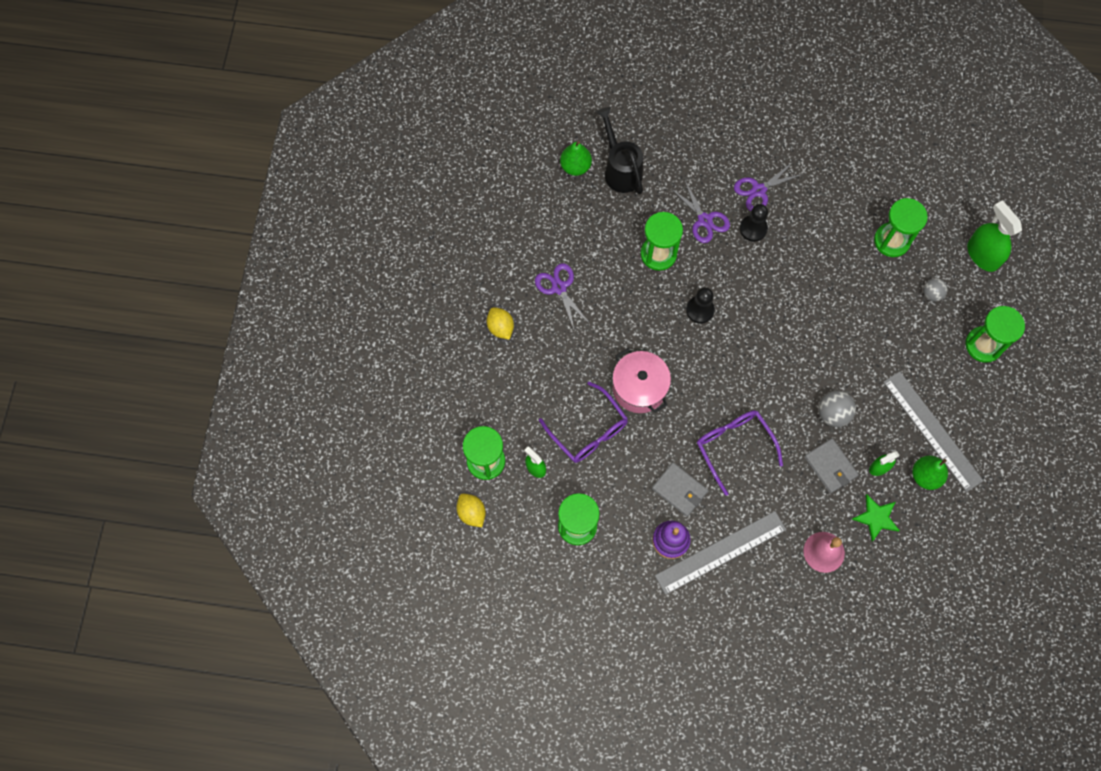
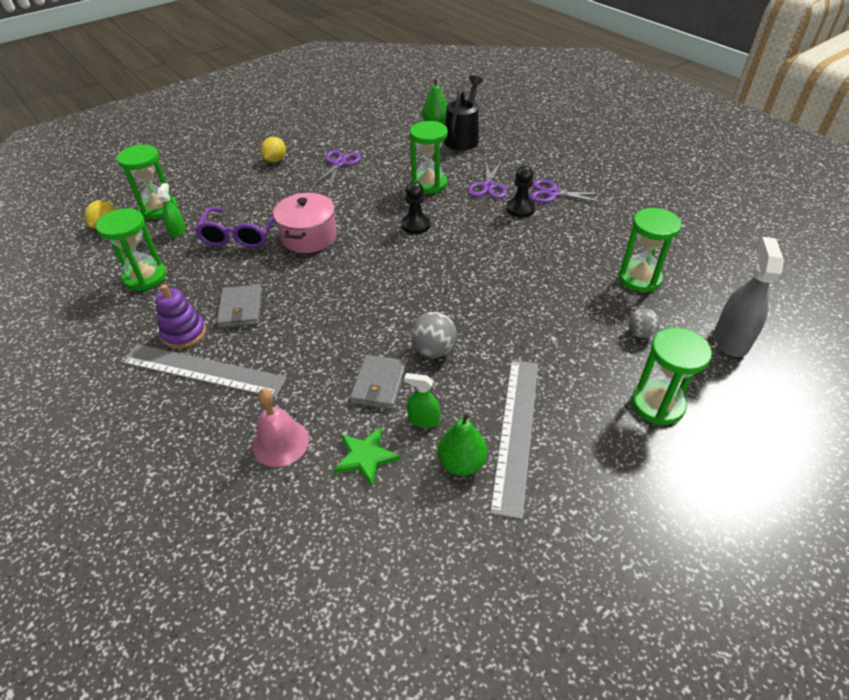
camera: 45 degrees right, 25 degrees down
purple glasses [697,410,783,496] -> none
green spray bottle [967,200,1022,272] -> grey spray bottle [715,237,784,357]

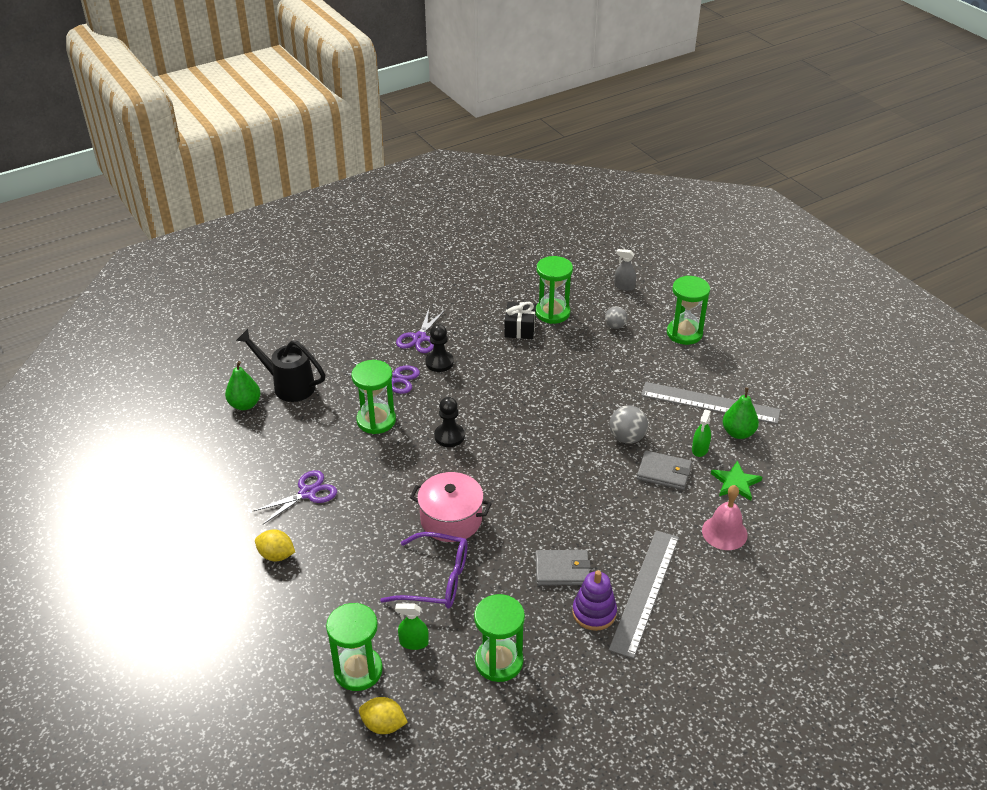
camera: 85 degrees left, 5 degrees down
purple scissors [314,150,361,187] -> purple scissors turned 120 degrees clockwise [254,470,337,524]
grey spray bottle [715,237,784,357] -> grey spray bottle [614,249,636,291], size x0.55
none -> black gift [504,302,536,339]

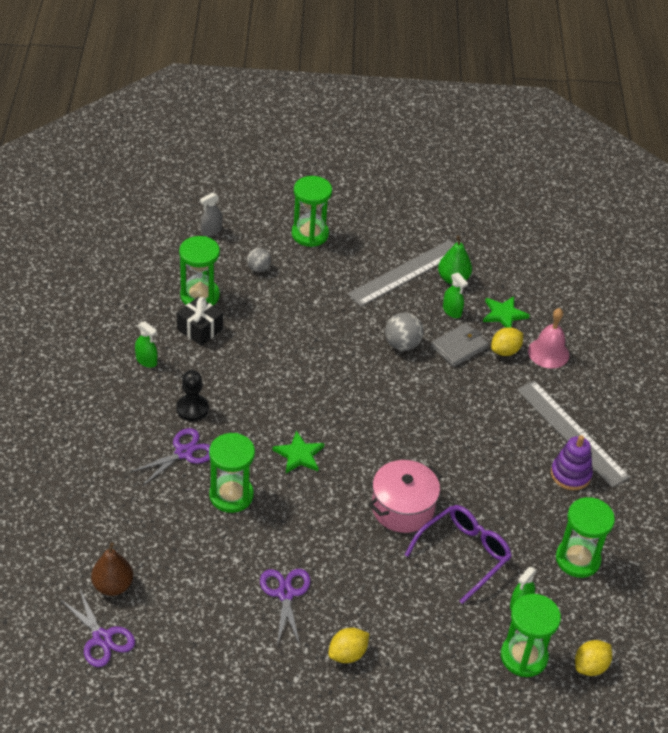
camera: 60 degrees left, 5 degrees up
green pear [225,361,260,410] -> brown pear [91,542,133,596]
black watering can [236,329,325,402] -> none
purple scissors [396,309,445,353] -> purple scissors moved to [60,588,135,667]
black pawn [434,397,465,447] -> green star [272,431,325,473]
grey wallet [535,550,591,585] -> none
none -> green spray bottle [135,321,157,368]
none -> yellow lemon [491,327,523,356]

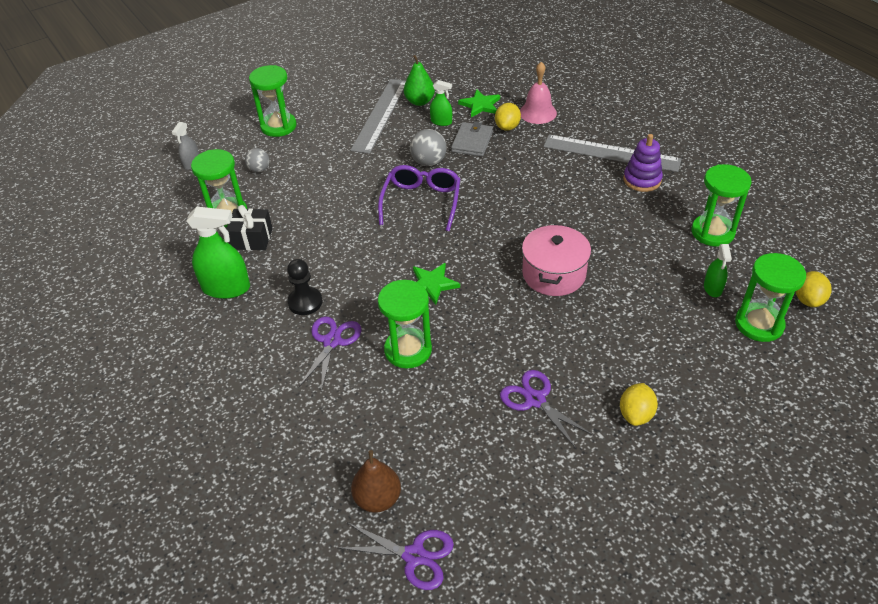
camera: 30 degrees left, 0 degrees up
green spray bottle [135,321,157,368] -> green spray bottle [186,206,250,299], size x1.82
purple glasses [405,505,512,604] -> purple glasses moved to [378,165,460,231]

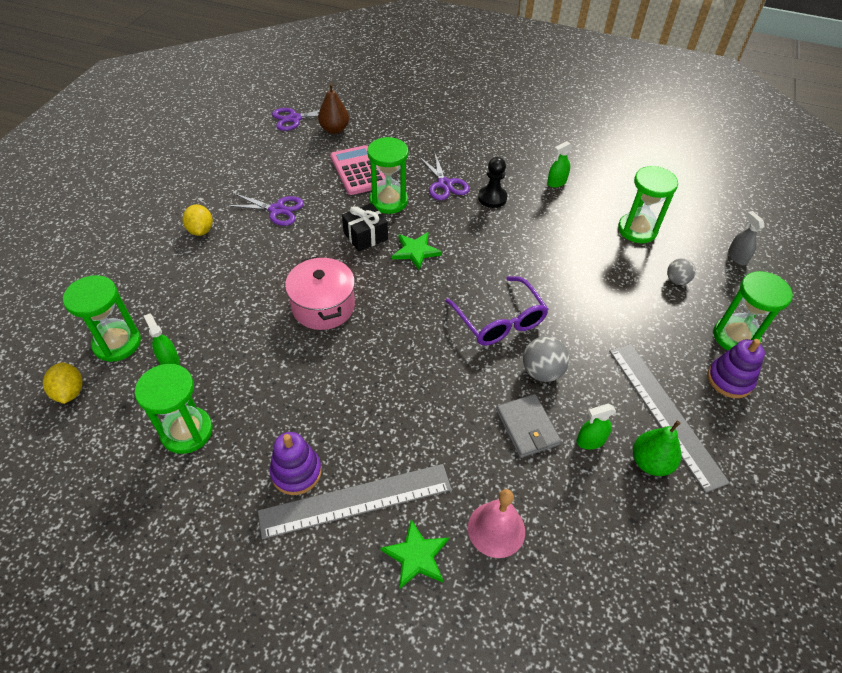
camera: 140 degrees right, 5 degrees up
green spray bottle [186,206,250,299] -> green spray bottle [547,141,573,188], size x0.55
black gift [226,205,273,250] -> black gift moved to [342,203,388,252]
green star [458,89,500,117] -> green star moved to [381,519,449,590]
yellow lemon [495,103,521,131] -> none
none -> pink calculator [330,145,385,195]
none -> purple stacking toy [708,339,765,398]

